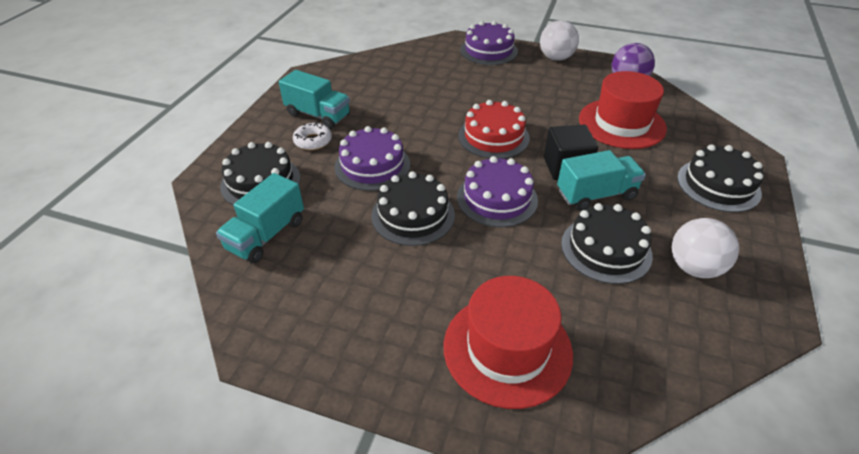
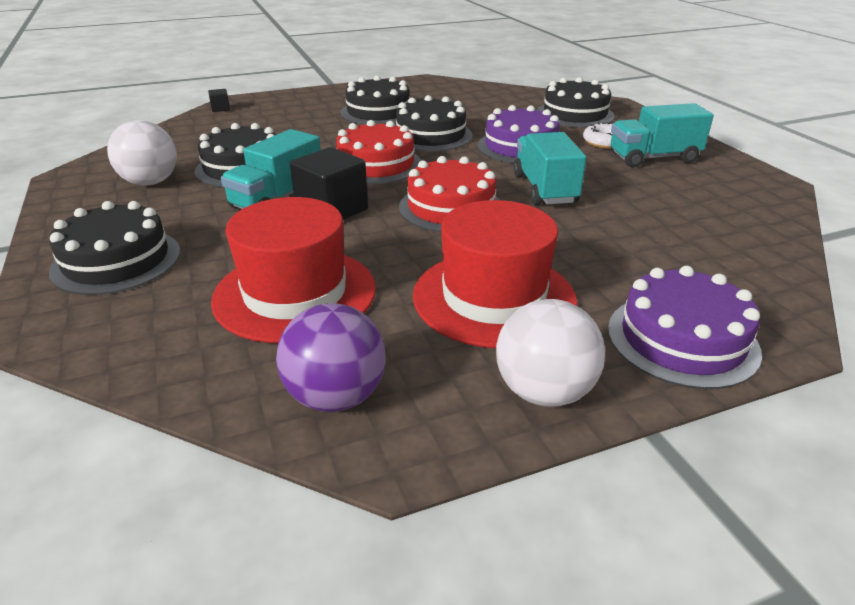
camera: 140 degrees right, 10 degrees down
turquoise truck [216,173,304,263] -> turquoise truck moved to [513,132,586,205]
red hat [444,276,573,409] -> red hat moved to [413,200,577,348]
purple cake [457,156,538,227] -> red cake [336,120,422,184]
none -> black cube [208,89,230,112]
none -> black cake [340,76,410,125]

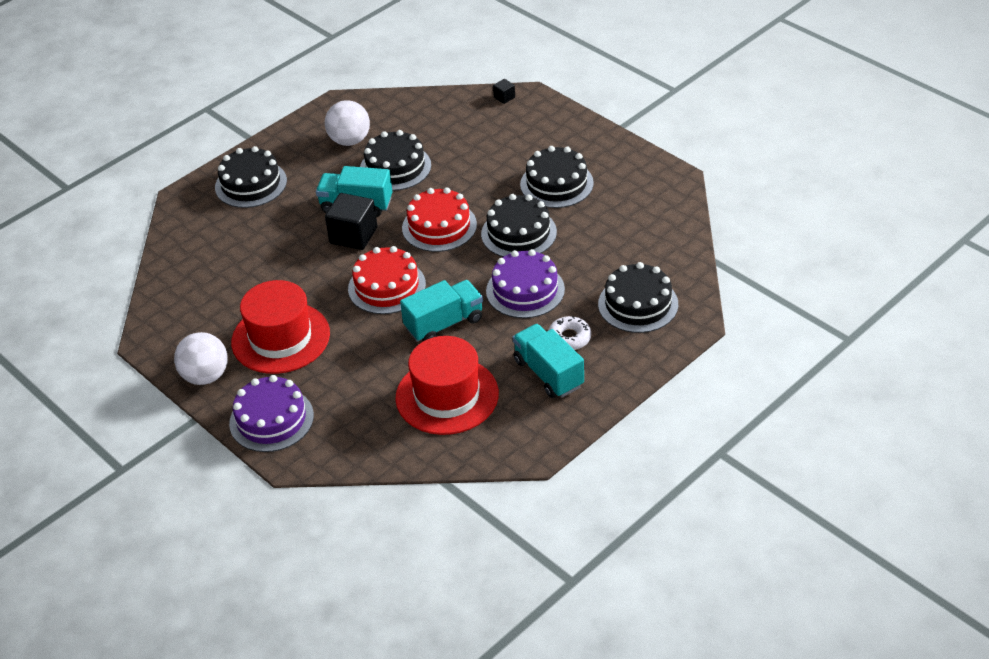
camera: 70 degrees right, 10 degrees up
red hat [211,197,376,343] -> red hat moved to [395,336,499,435]
purple ball [276,303,386,412] -> none

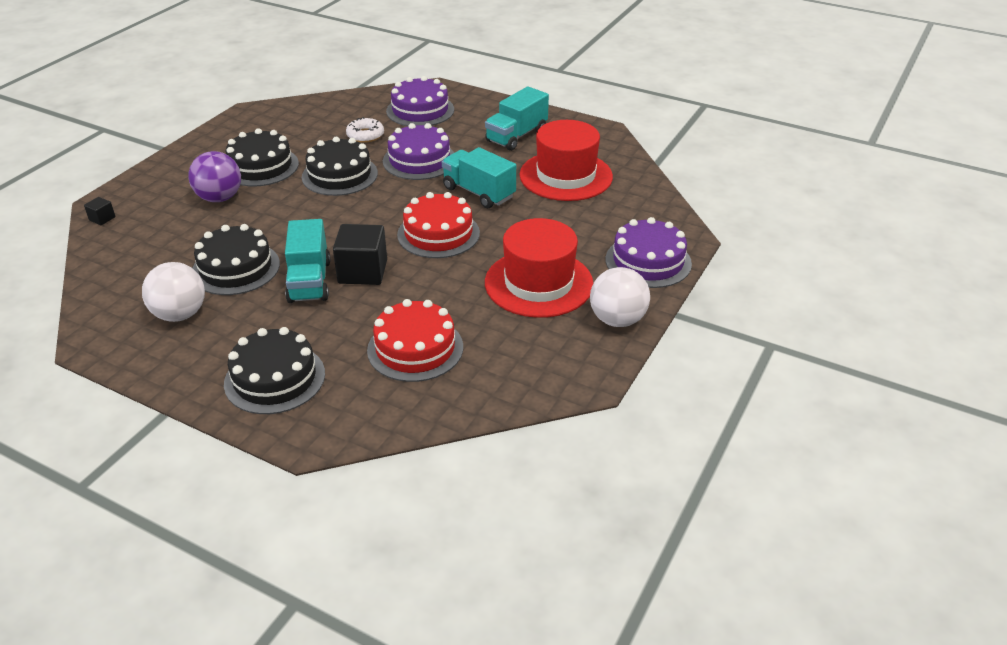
camera: 110 degrees left, 5 degrees down
red cake [402,188,477,252] -> red cake moved to [367,299,463,382]
white donut [548,316,591,350] -> white donut moved to [346,117,384,143]
black cake [598,262,678,333] -> purple cake [386,76,454,126]
none -> purple ball [188,151,241,202]

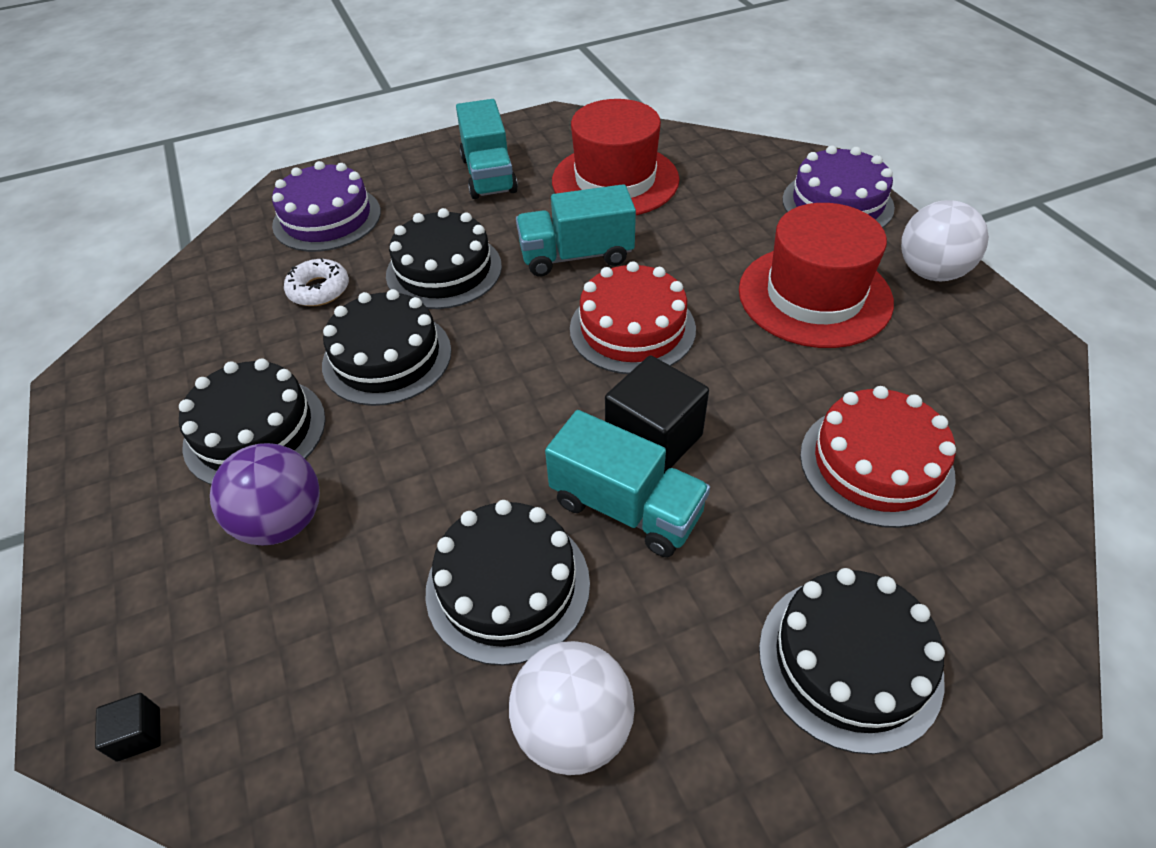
camera: 50 degrees left, 10 degrees up
purple cake [383,123,454,180] -> black cake [386,208,502,309]

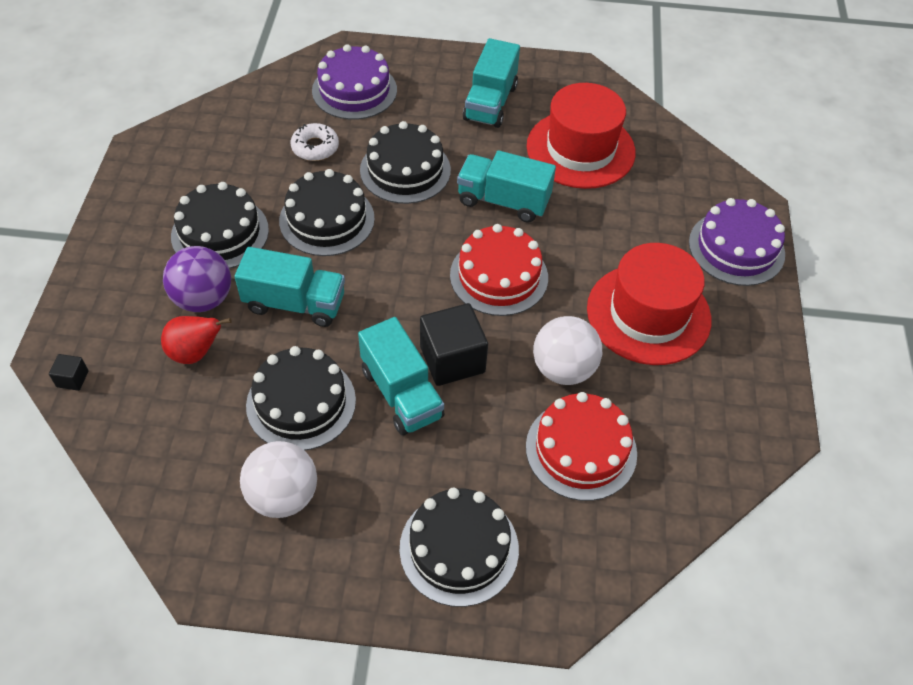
camera: 25 degrees right, 5 degrees up
white ball [901,200,989,281] -> white ball moved to [533,316,602,385]
none -> red pear [161,316,232,364]
none -> turquoise truck [235,247,345,327]

